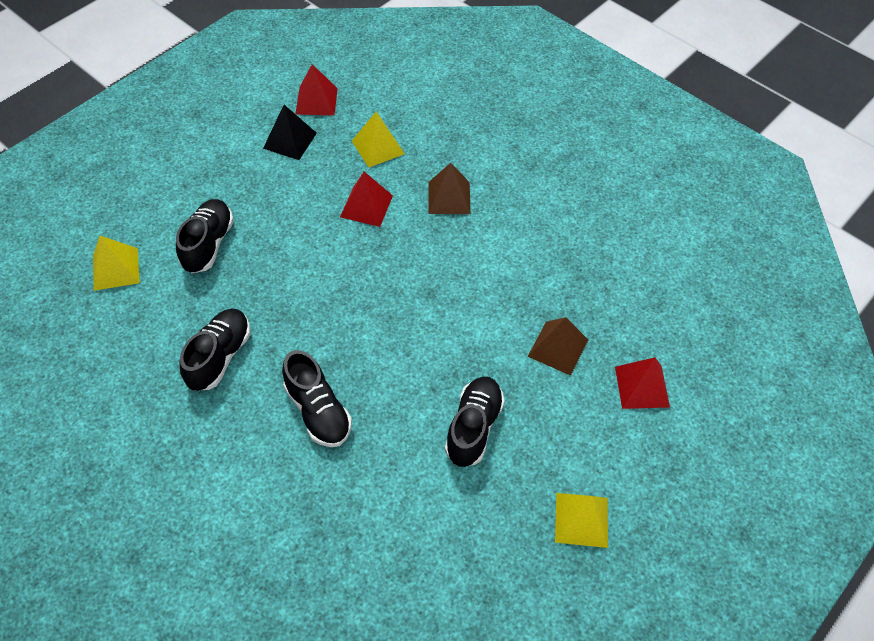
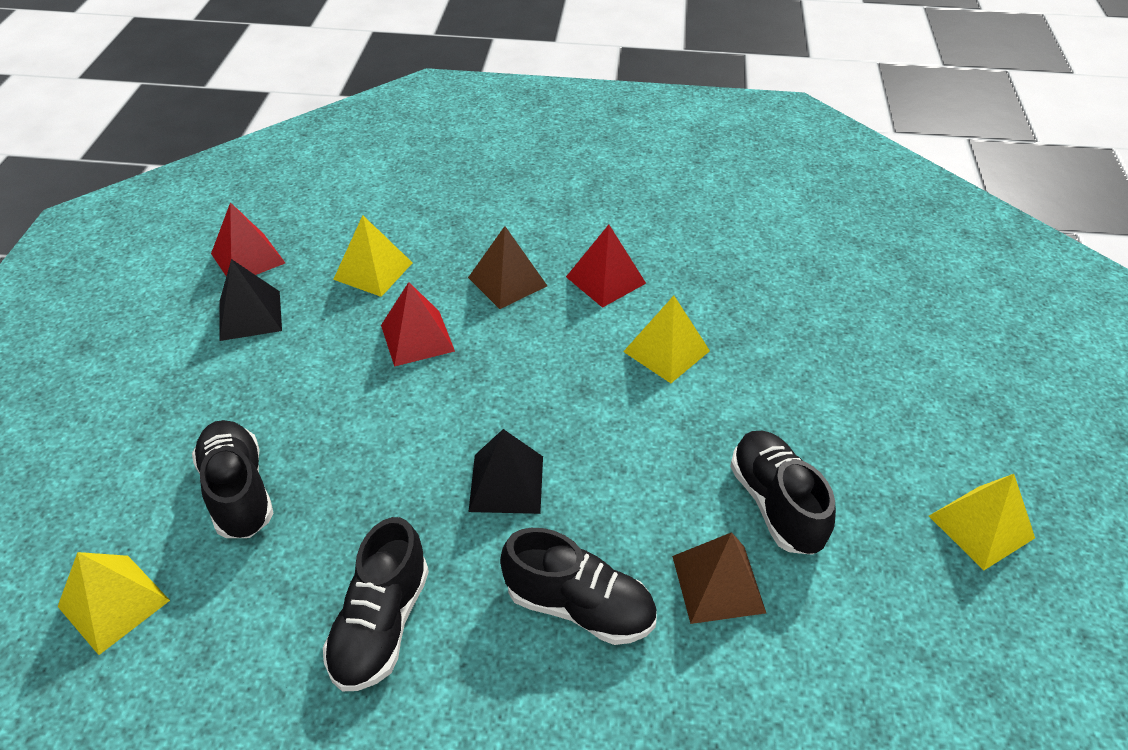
camera: 35 degrees left, 10 degrees down
black shoe [180,309,250,391] -> black shoe turned 150 degrees counterclockwise [323,517,429,691]
brown pyramid [527,317,588,376] -> brown pyramid moved to [672,532,766,624]
red pyramid [615,357,670,409] -> red pyramid moved to [566,225,646,308]
none -> black pyramid [468,429,543,514]
none -> yellow pyramid [623,296,710,383]

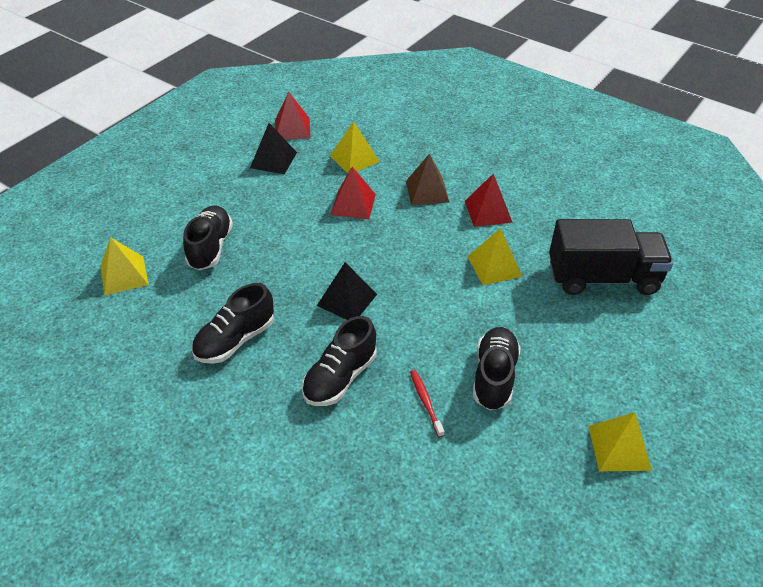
camera: 30 degrees right, 0 degrees up
black shoe [500,528,657,645] -> black shoe turned 75 degrees clockwise [302,316,377,406]
brown pyramid [672,532,766,624] -> red toothbrush [410,370,445,437]
none -> black truck [549,219,673,295]

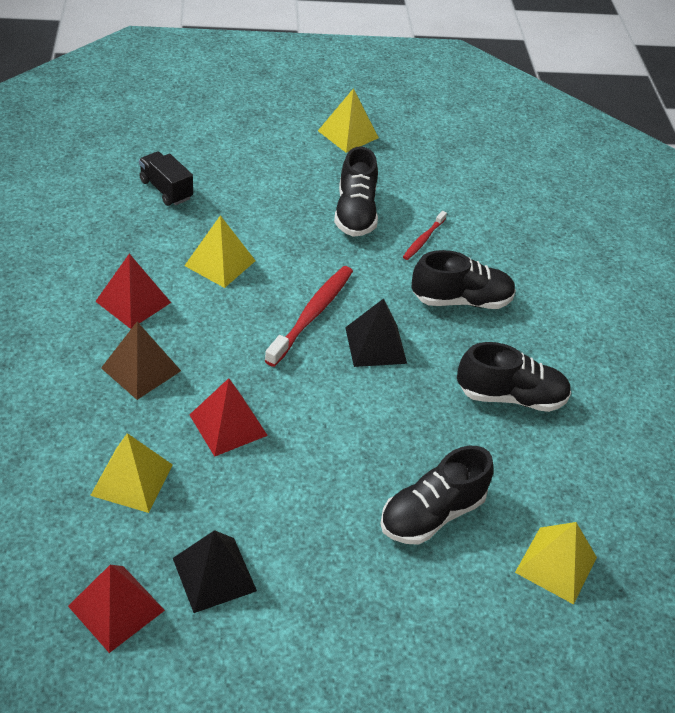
camera: 135 degrees left, 0 degrees up
black shoe [473,327,521,410] -> black shoe turned 60 degrees counterclockwise [334,146,378,237]
black truck [549,219,673,295] -> black truck [139,152,193,206], size x0.51
none -> red toothbrush [264,266,353,367]

